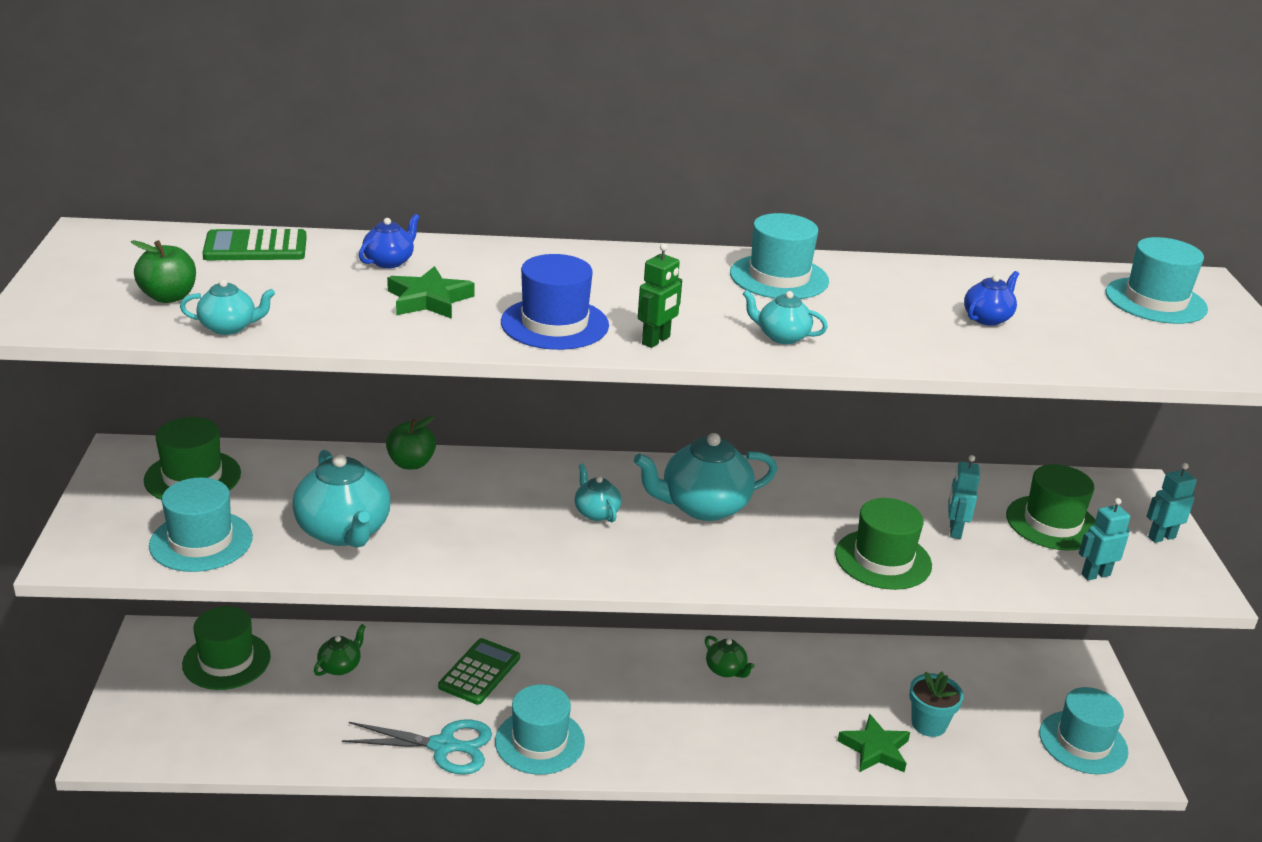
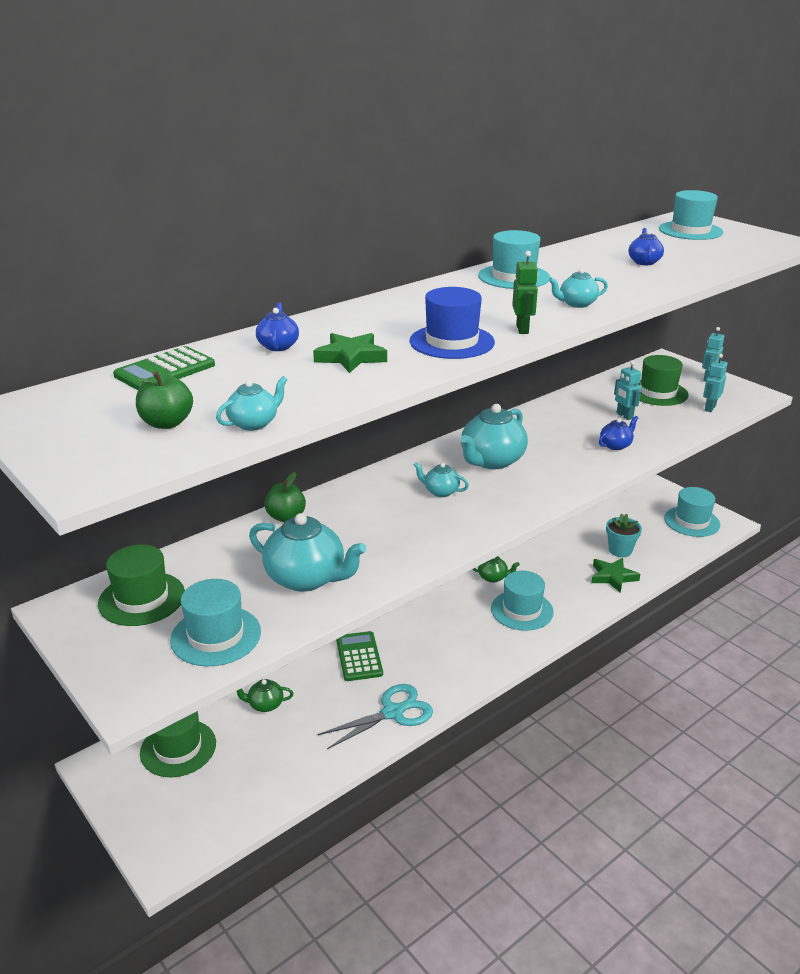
camera: 35 degrees left, 0 degrees up
green teapot [314,624,366,676] -> green teapot turned 90 degrees counterclockwise [237,679,293,712]
turquoise hat [495,685,585,775] -> turquoise hat moved to [491,571,554,631]
green hat [835,498,932,590] -> blue teapot [599,416,638,450]

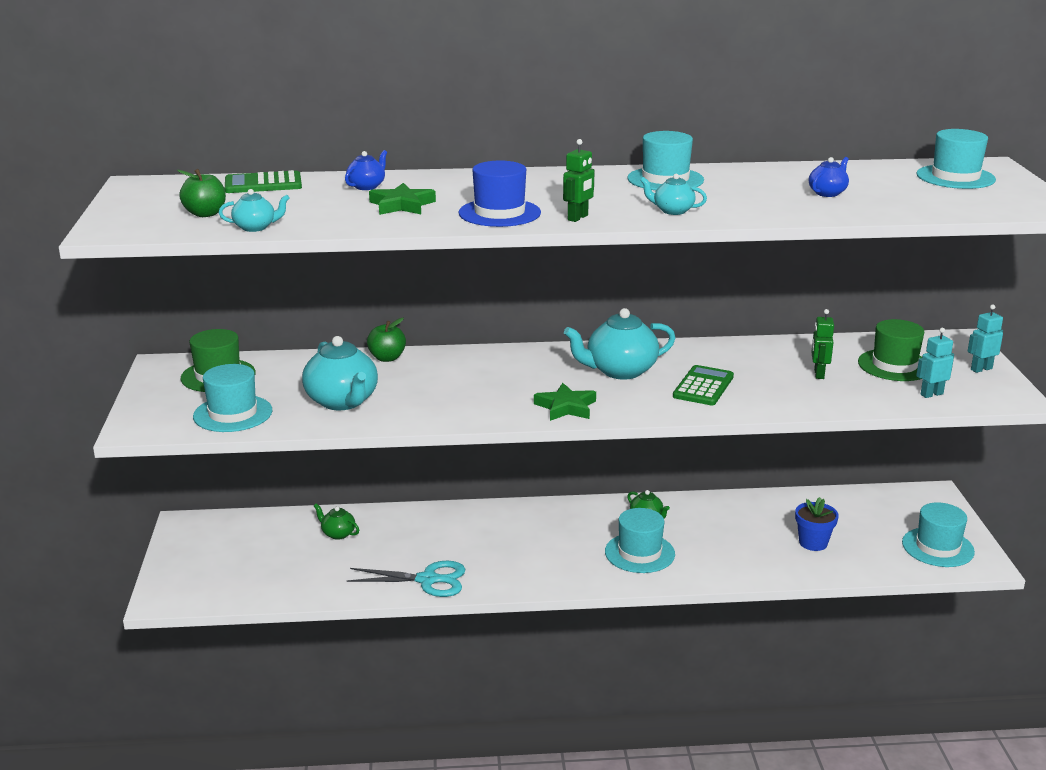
camera: 35 degrees right, 5 degrees down
green hat [140,711,216,777] -> none
green calculator [336,631,383,681] -> green calculator moved to [673,365,734,405]
turquoise teapot [413,462,469,497] -> none
green star [591,558,640,593] -> green star moved to [534,383,596,421]
blue teapot [599,416,638,450] -> none
turquoise flower pot [606,513,642,557] -> blue flower pot [795,497,839,551]
turquoise robot [614,361,641,420] -> green robot [811,309,834,379]

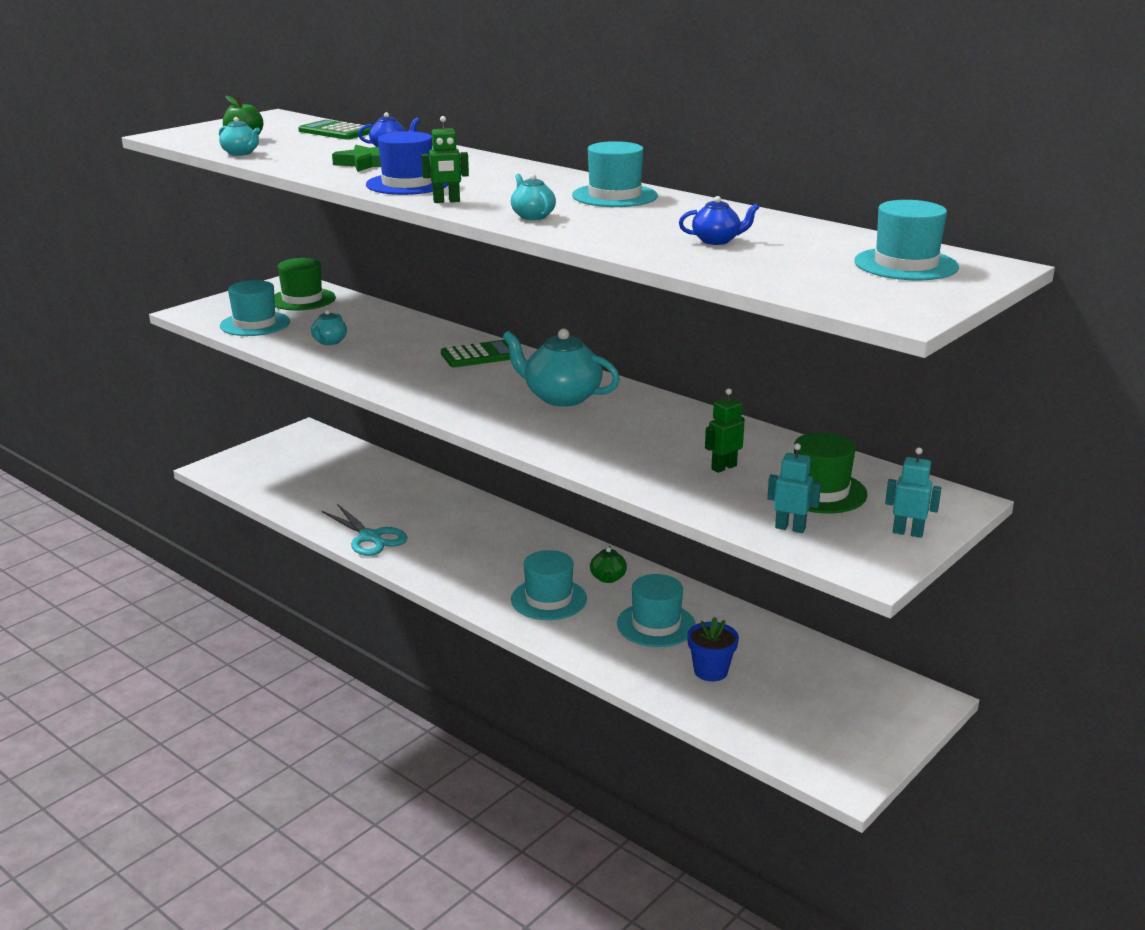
camera: 45 degrees right, 0 degrees up
turquoise teapot [302,336,378,410] -> turquoise teapot [311,310,347,345], size x0.51
green teapot [314,503,359,540] -> none
green apple [367,318,406,362] -> none
green star [534,383,596,421] -> none
green calculator [673,365,734,405] -> green calculator moved to [441,340,510,368]
turquoise hat [902,502,975,567] -> turquoise hat moved to [617,574,696,647]

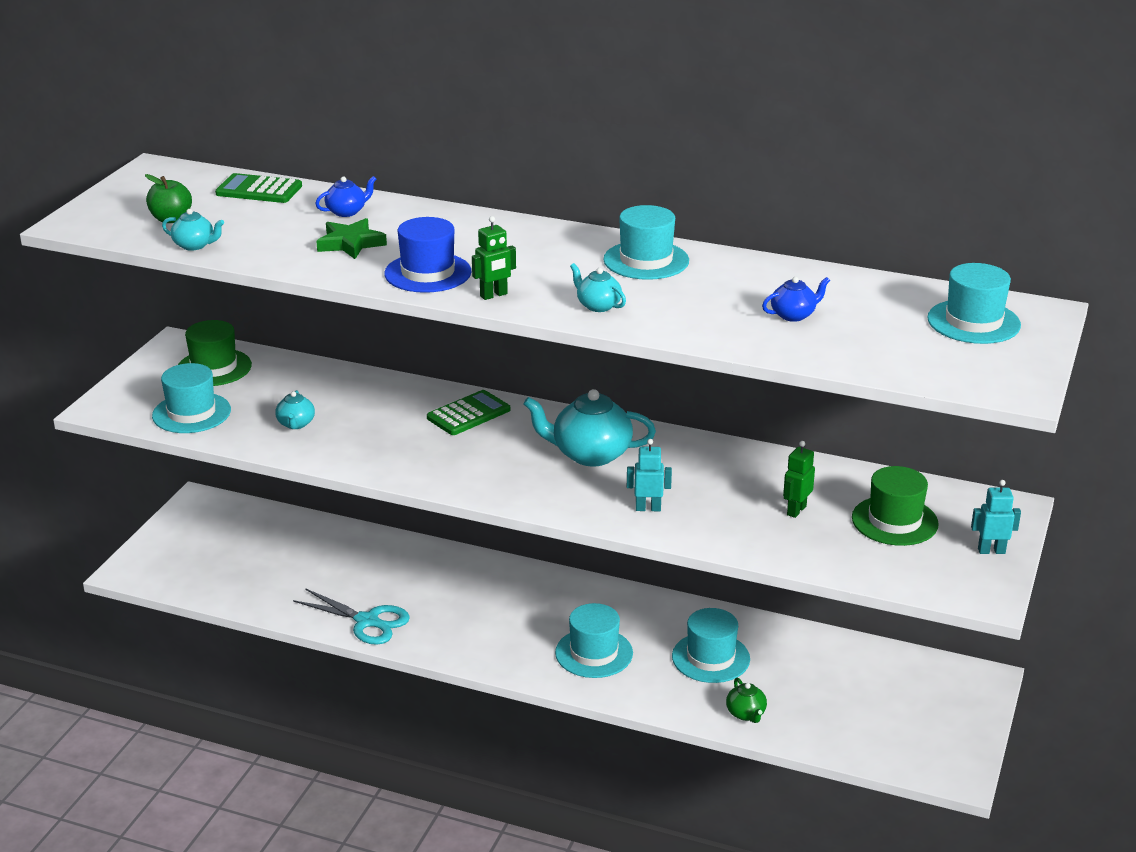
camera: 20 degrees left, 5 degrees up
green teapot [590,546,627,583] -> green teapot moved to [726,678,767,723]
blue flower pot [687,617,739,682] -> none
turquoise robot [767,443,821,533] -> turquoise robot moved to [627,439,672,511]

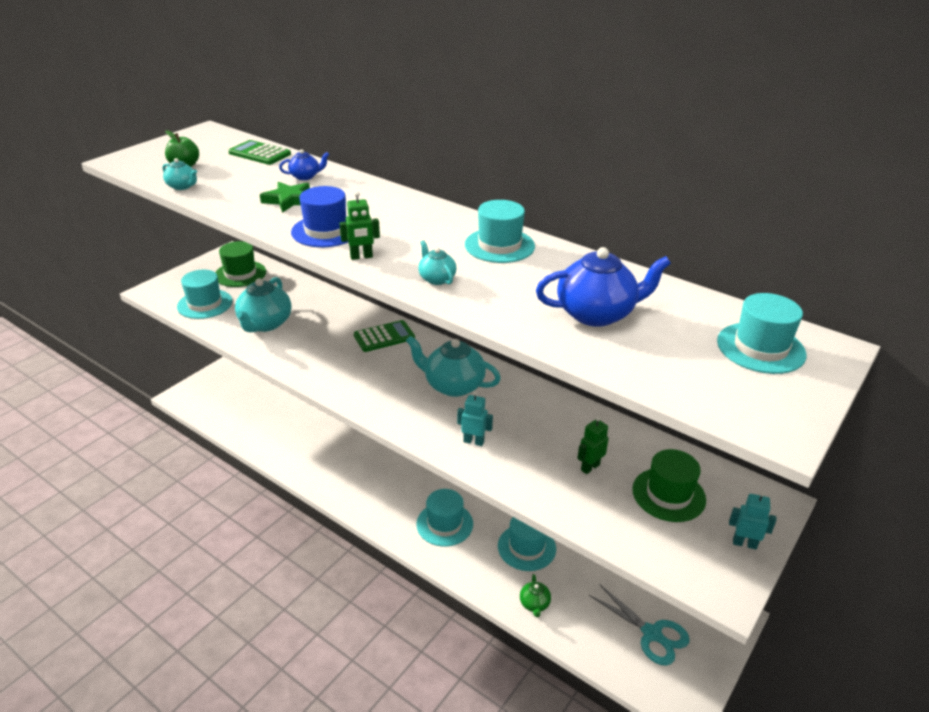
camera: 15 degrees right, 5 degrees up
turquoise teapot [275,390,315,429] -> turquoise teapot [235,277,291,332], size x1.96
turquoise scissors [293,588,410,645] -> turquoise scissors moved to [589,585,690,666]
blue teapot [762,277,830,322] -> blue teapot [536,247,671,327], size x1.96

